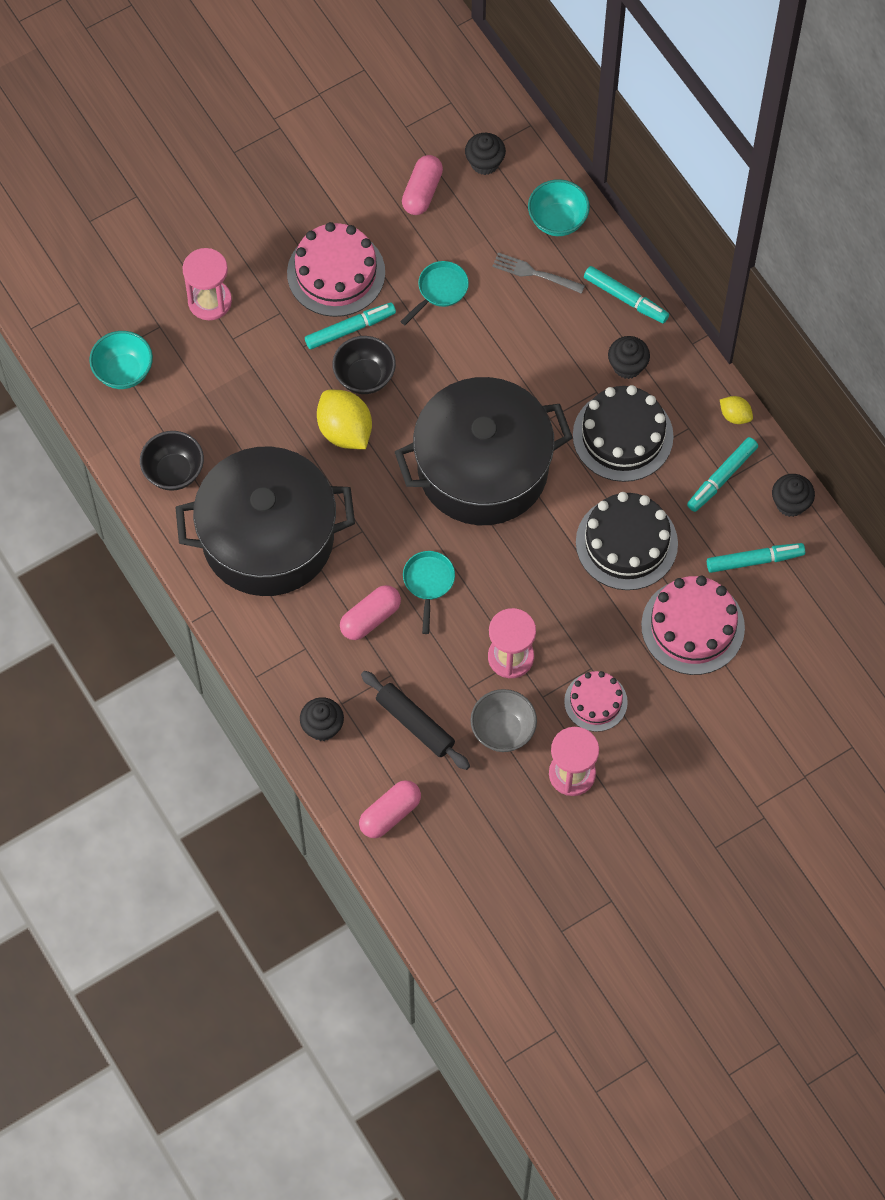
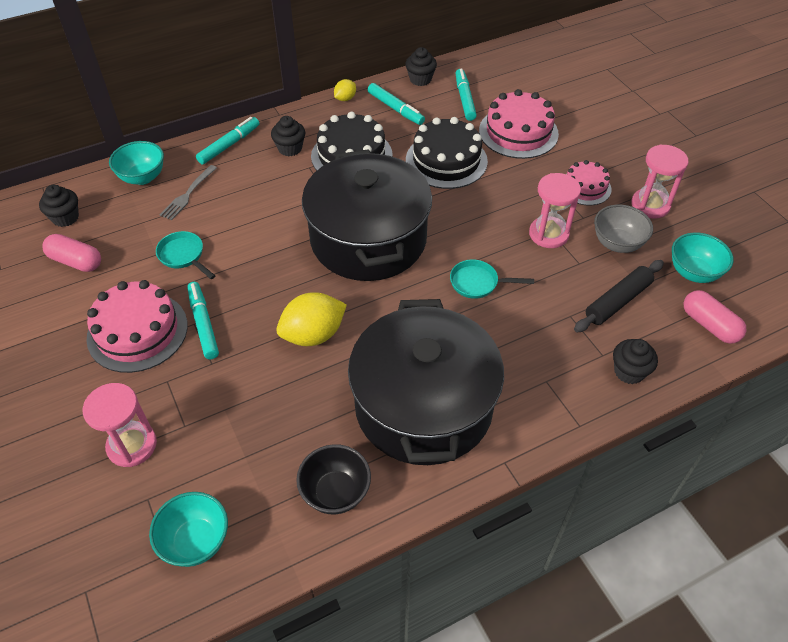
camera: 85 degrees left, 15 degrees down
black bowl [332,336,396,394] -> none
pink capsule [340,585,401,640] -> none
none -> turquoise bowl [672,232,734,283]

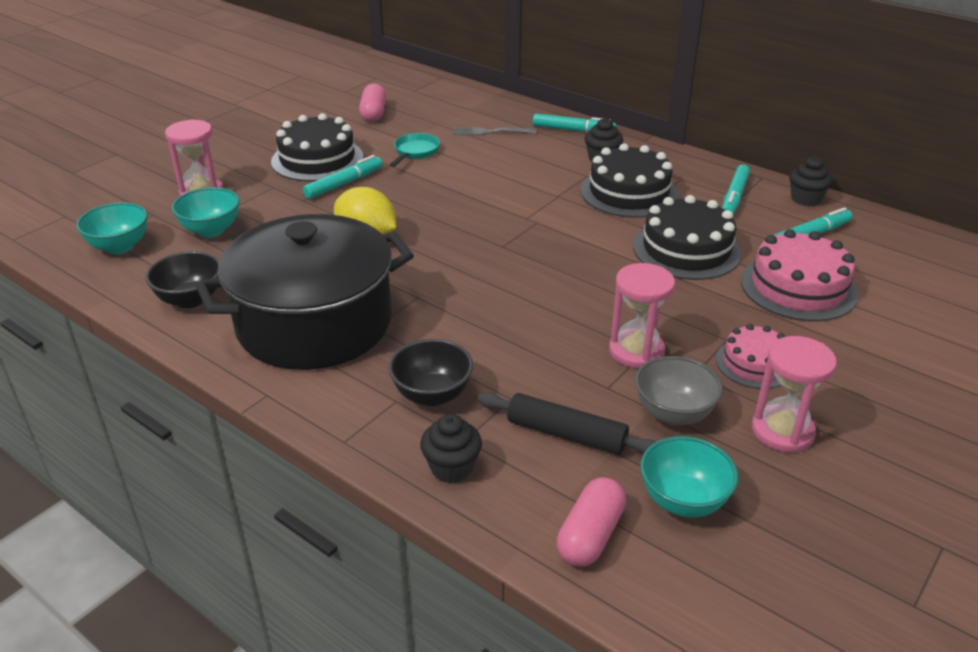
camera: 65 degrees right, 15 degrees down
black cupcake [39,185,79,227] -> none
pink cake [86,280,188,373] -> black cake [271,113,363,181]
turquoise bowl [109,141,164,185] -> turquoise bowl moved to [172,187,240,237]
black pot [302,149,432,281] -> none
yellow lemon [334,79,356,101] -> none
turquoise pan [450,259,534,299] -> none
none -> black bowl [389,339,473,406]

